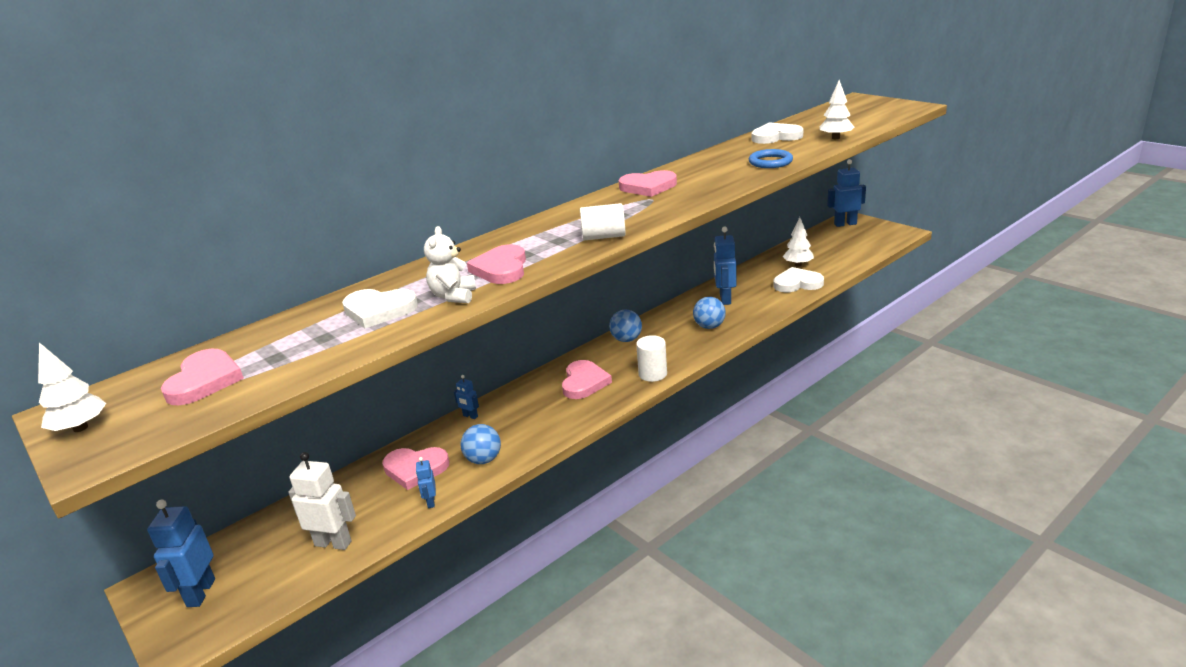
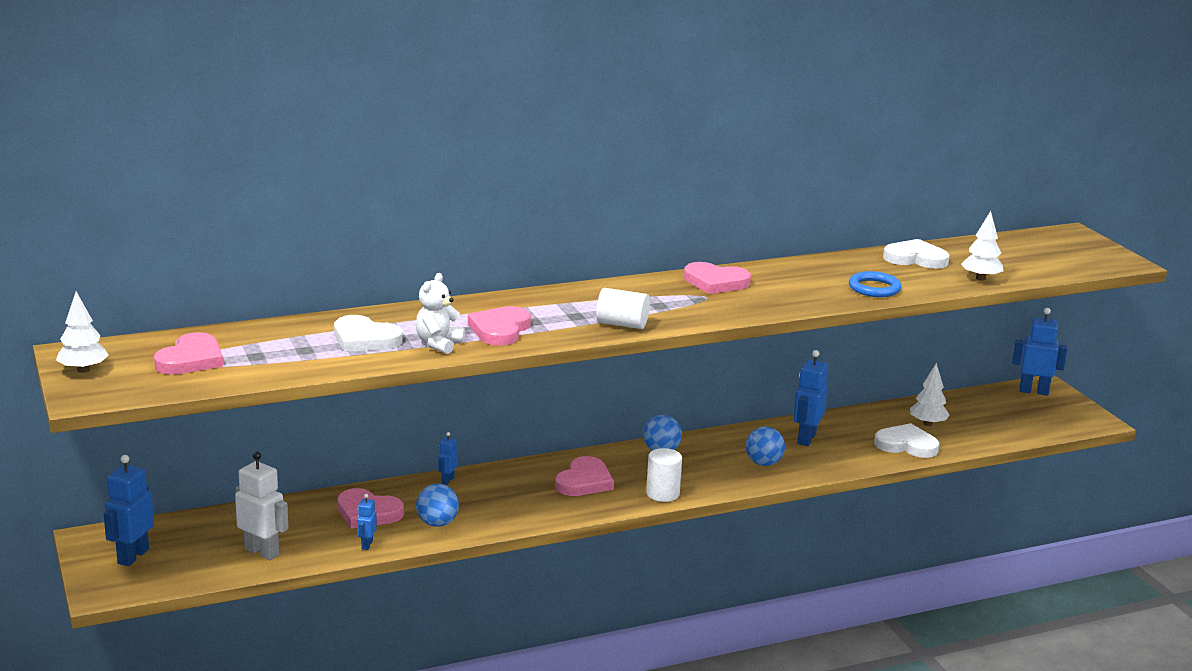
camera: 15 degrees right, 5 degrees down
blue robot [454,375,479,419] -> blue robot turned 60 degrees clockwise [438,432,458,485]

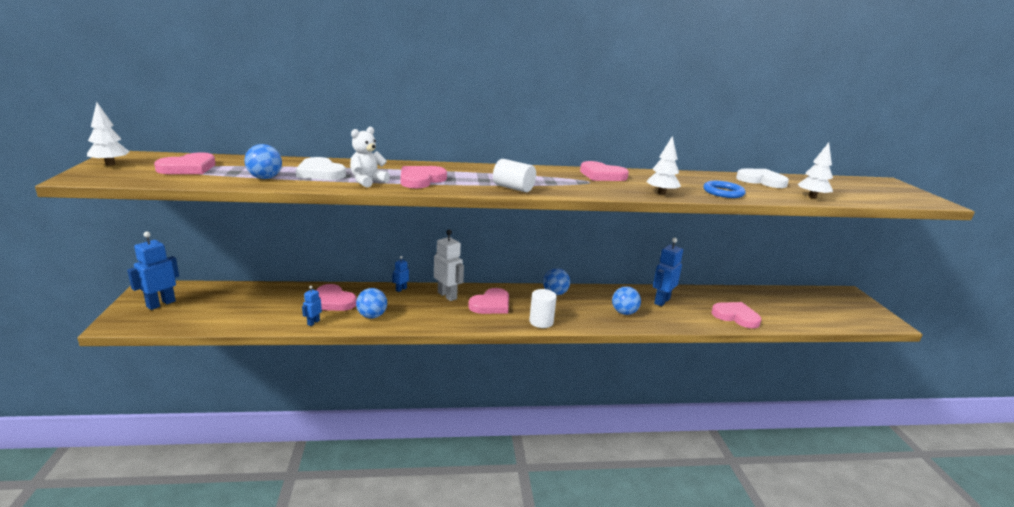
camera: 15 degrees right, 0 degrees up
white robot [235,452,288,560] -> white robot moved to [434,229,464,301]
white heart [874,423,940,458] -> pink heart [712,302,761,328]
white tree [910,363,950,426] -> white tree moved to [646,136,681,195]
blue robot [1012,308,1067,396] -> none
none -> blue ball [244,144,282,179]

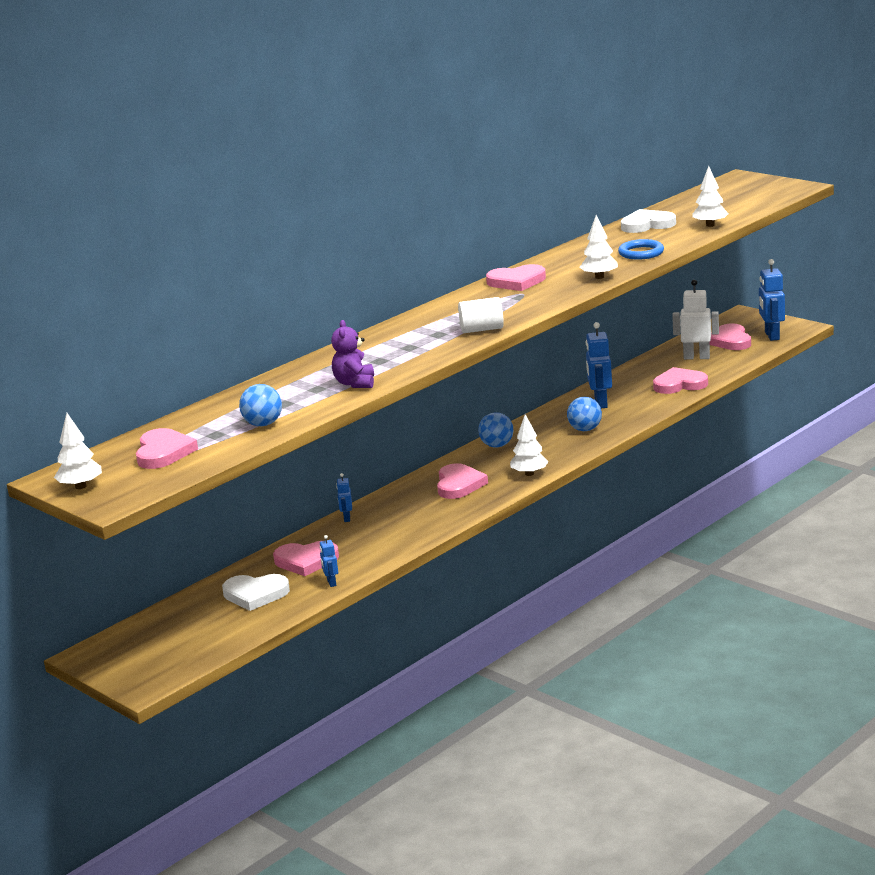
camera: 35 degrees left, 0 degrees up
blue robot [127,232,179,310] -> blue robot moved to [759,259,785,341]
white heart [296,157,346,180] -> white heart moved to [222,574,290,611]
white teddy bear [350,127,390,187] -> purple teddy bear [331,320,374,388]
blue ball [356,288,387,318] -> none
pink heart [401,166,447,188] -> pink heart moved to [710,323,751,350]
white robot [434,229,464,301] -> white robot moved to [672,280,719,360]
white cylinder [529,289,557,328] -> white tree [510,414,548,476]

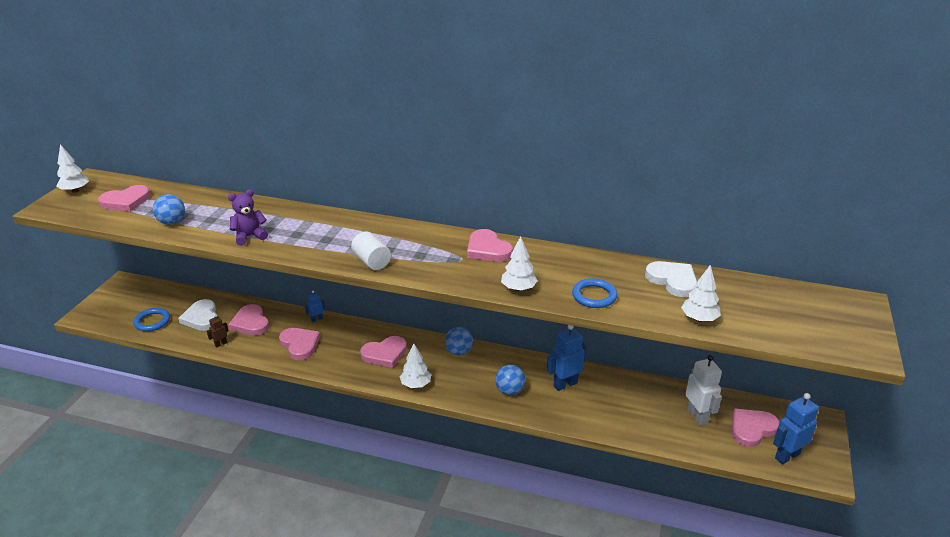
camera: 60 degrees right, 10 degrees up
blue robot [320,535,338,587] -> brown robot [207,314,228,347]
pink heart [653,367,708,394] -> pink heart moved to [279,328,320,360]
none -> blue ring [133,308,170,331]

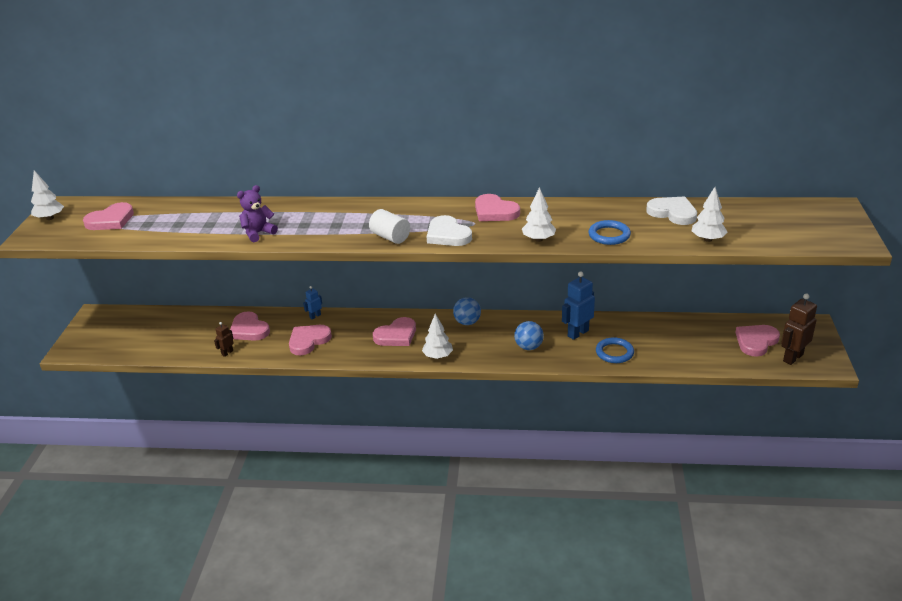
camera: 10 degrees left, 0 degrees up
blue ring [133,308,170,331] -> blue ring moved to [596,337,634,363]
blue ball [153,194,185,225] -> none
white heart [178,299,218,331] -> white heart moved to [427,215,472,246]
pink heart [279,328,320,360] -> pink heart turned 90 degrees counterclockwise [289,325,332,355]
white robot [685,355,722,426] -> none
blue robot [773,393,819,464] -> brown robot [781,294,817,365]

